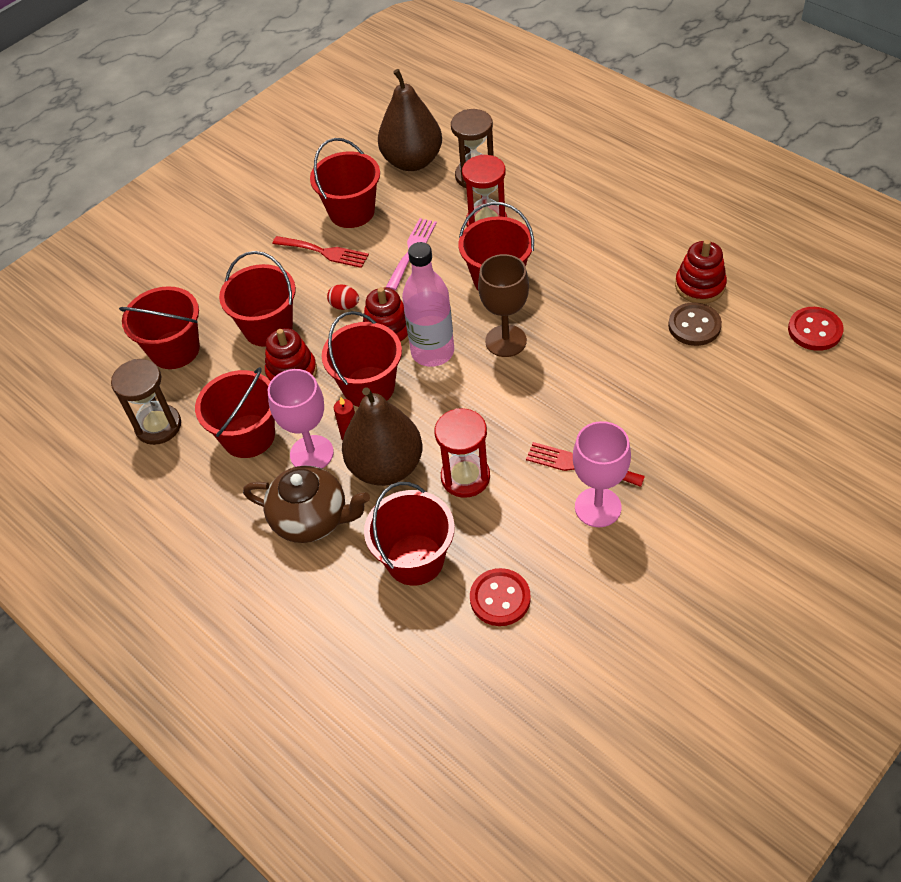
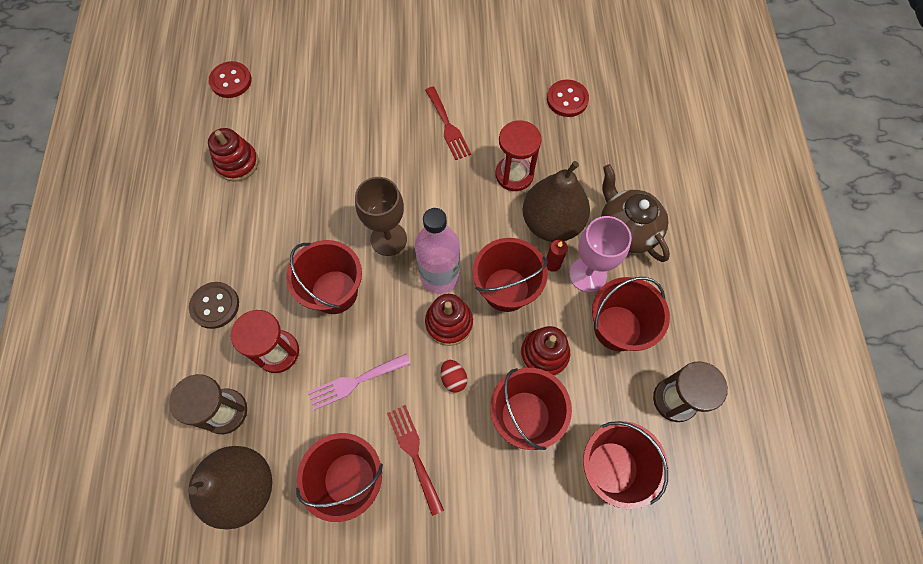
camera: 140 degrees left, 15 degrees up
red bucket [364,482,455,586] -> none
pink goblet [573,421,631,527] -> none
brown button [668,302,722,346] -> brown button moved to [189,282,239,329]

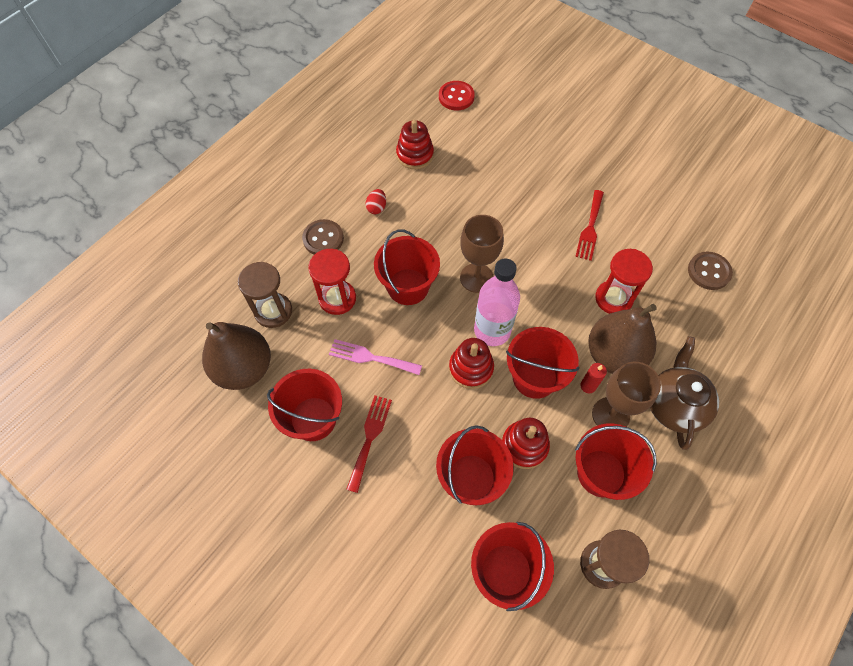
camera: 40 degrees right, 5 degrees down
red egg [441,360,467,393] -> red egg moved to [366,189,386,214]
red button [547,79,589,117] -> brown button [688,251,733,290]
pink goblet [569,216,632,292] -> brown goblet [592,362,661,427]

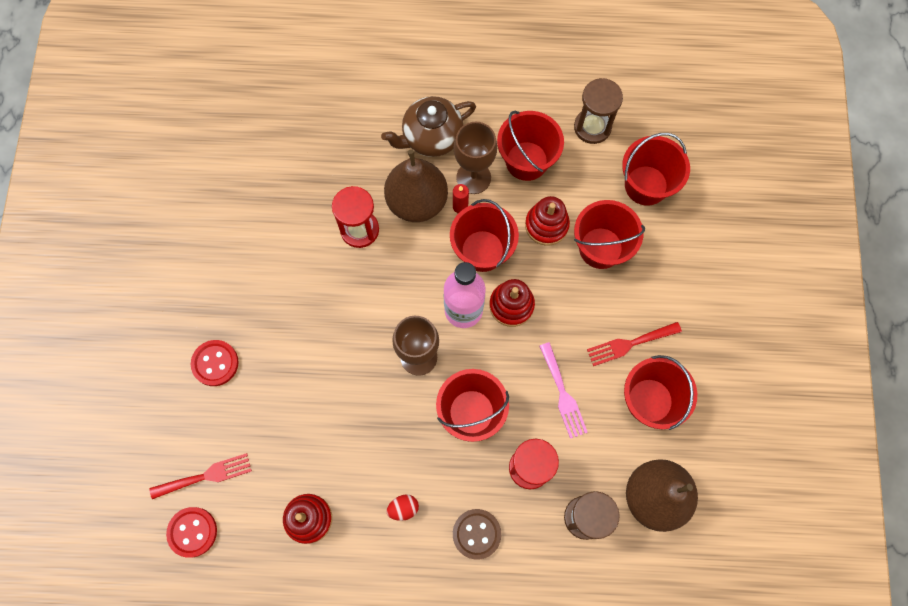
camera: 125 degrees left, 10 degrees up
red fork [575,190,604,261] -> red fork moved to [149,453,252,499]
brown button [688,251,733,290] -> none
none -> red button [191,340,239,386]

